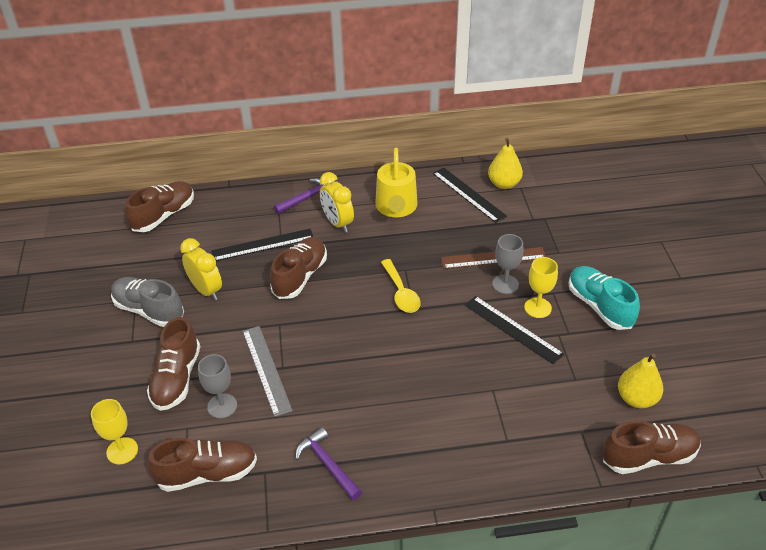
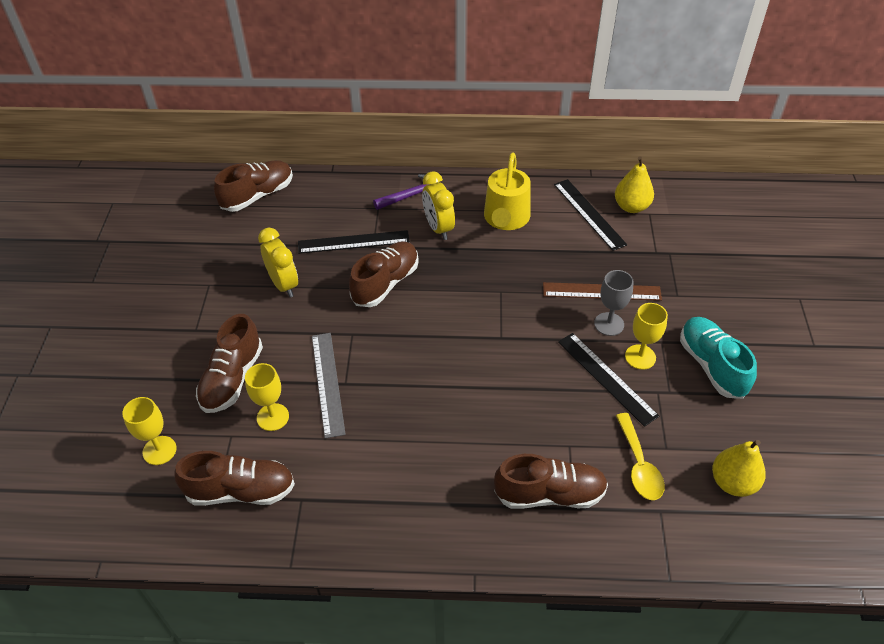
camera: 10 degrees right, 5 degrees up
grey shoe [111,277,184,327] -> none
grey goblet [198,354,237,418] -> yellow goblet [245,363,289,431]
purple hammer [295,427,362,501] -> none
yellow spoon [381,259,421,313] -> yellow spoon moved to [616,413,665,500]
brown shoe [602,421,701,474] -> brown shoe moved to [494,454,608,509]

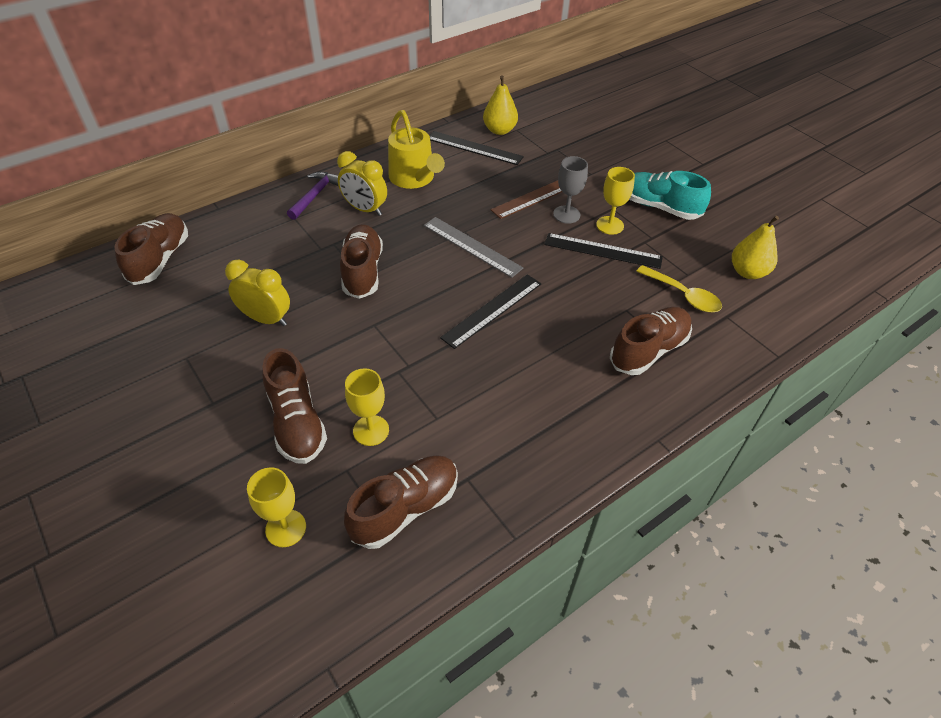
camera: 40 degrees left, 0 degrees up
black ruler [298,230,410,254] -> black ruler moved to [440,274,541,349]
grey ruler [312,333,346,438] -> grey ruler moved to [424,217,523,278]

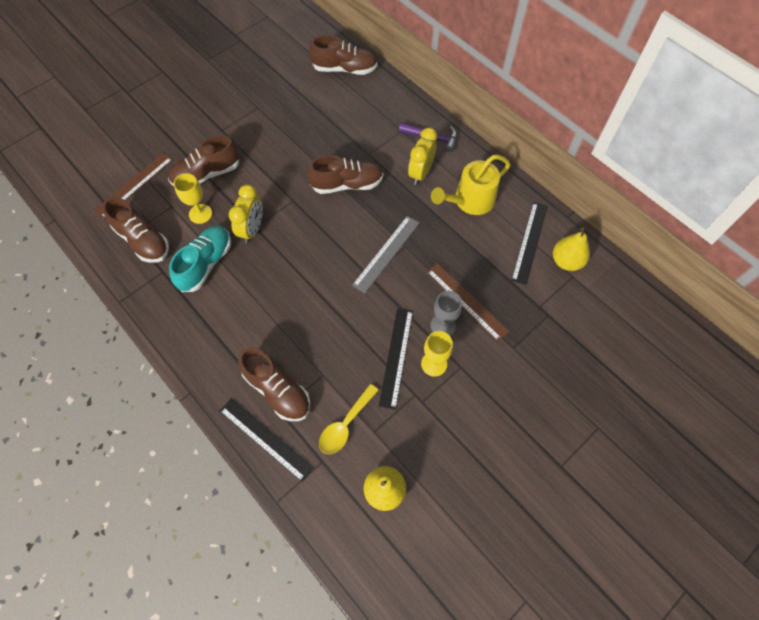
camera: 85 degrees right, 15 degrees up
yellow clock [225,259,290,326] -> yellow clock moved to [229,185,263,243]
yellow goblet [247,467,306,547] -> brown ruler [94,152,173,219]
black ruler [440,274,541,349] -> black ruler moved to [220,398,314,482]
turquoise shoe [629,171,711,220] -> turquoise shoe moved to [169,225,231,292]

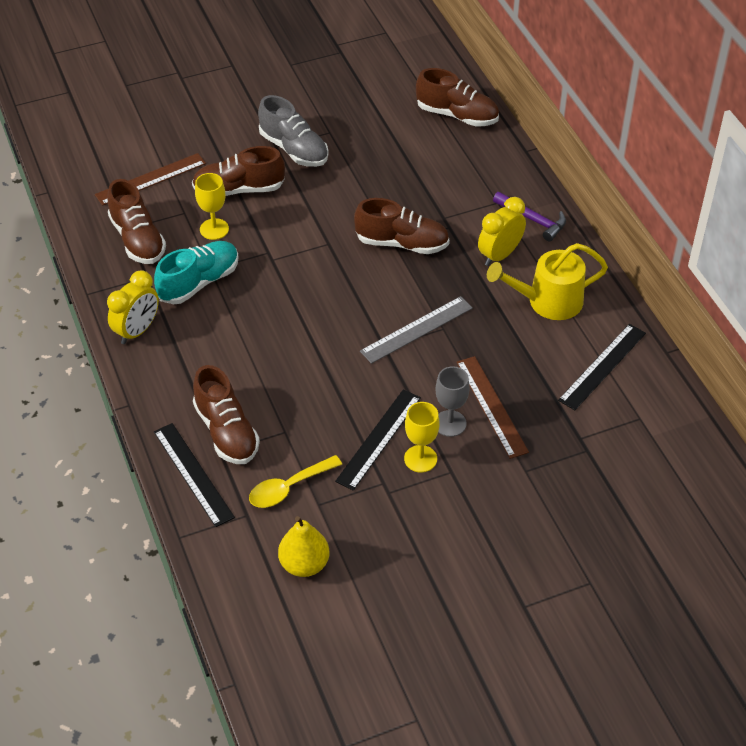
camera: 20 degrees right, 15 degrees down
yellow clock [229,185,263,243] -> yellow clock moved to [107,270,159,344]
yellow pear [553,227,590,271] -> none
none -> grey shoe [258,95,329,167]

